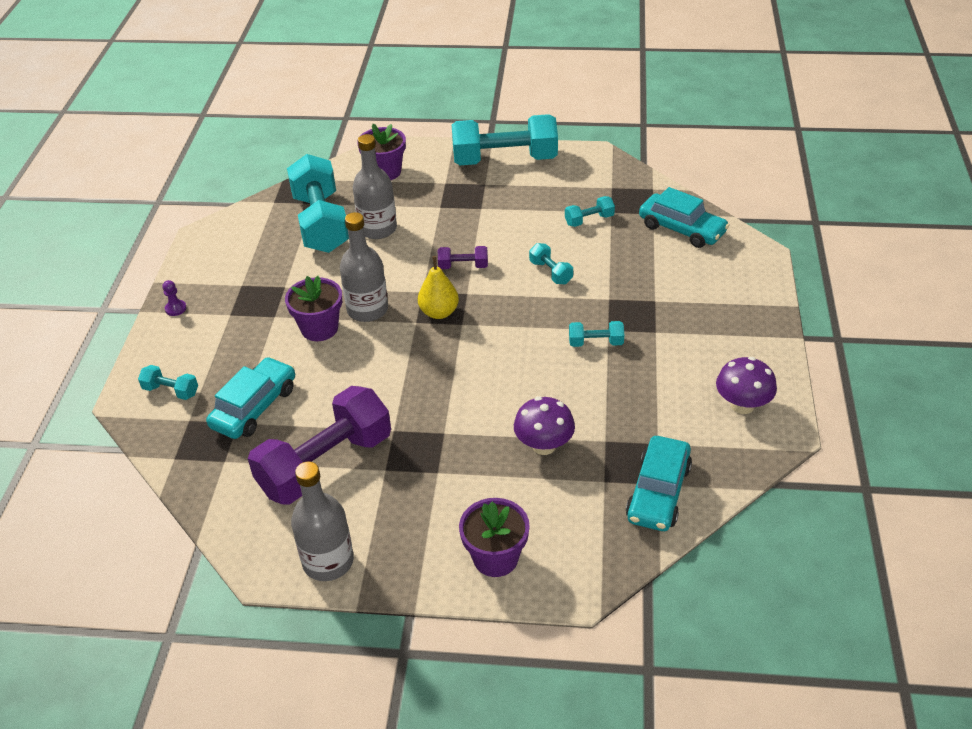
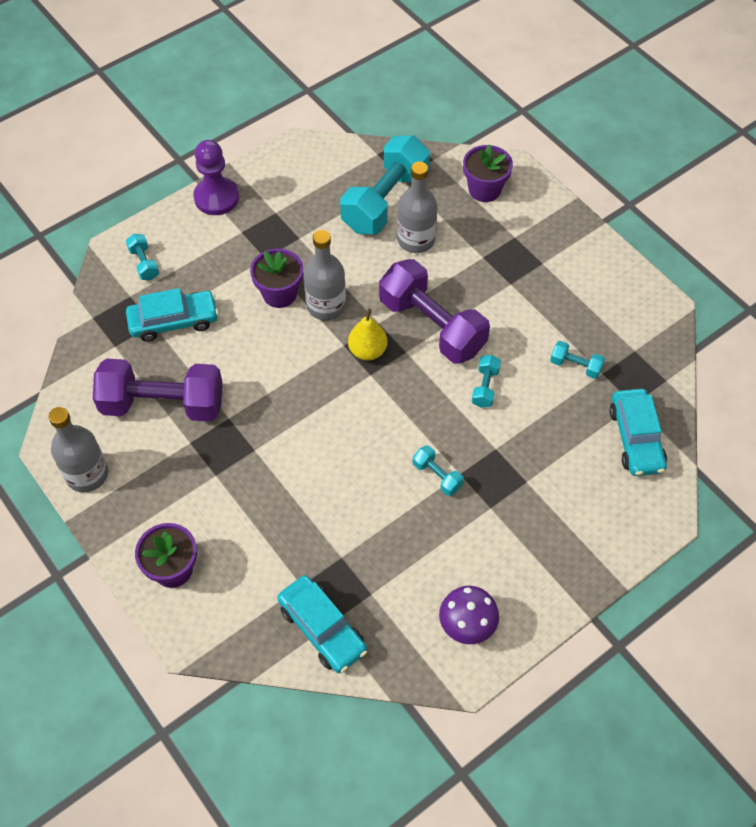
camera: 45 degrees right, 15 degrees up
purple pawn [162,280,187,316] -> purple pawn [193,140,239,215], size x2.37
purple dumbbell [438,246,488,269] -> purple dumbbell [379,259,490,364], size x2.31
turquoise dumbbell [452,114,558,165] -> none
purple mushroom [514,397,575,455] -> none
turquoise car [626,436,692,531] -> turquoise car turned 105 degrees counterclockwise [277,575,367,673]

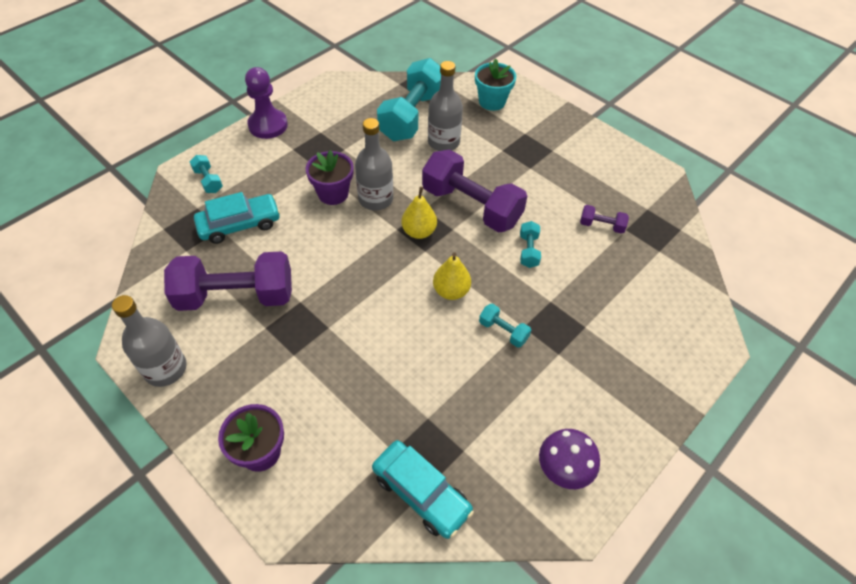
camera: 10 degrees left, 5 degrees down
purple flower pot [463,144,513,202] -> turquoise flower pot [475,58,516,111]
turquoise dumbbell [550,341,605,379] -> purple dumbbell [580,205,629,234]
turquoise car [609,389,667,476] -> none
none -> yellow pear [433,252,471,300]

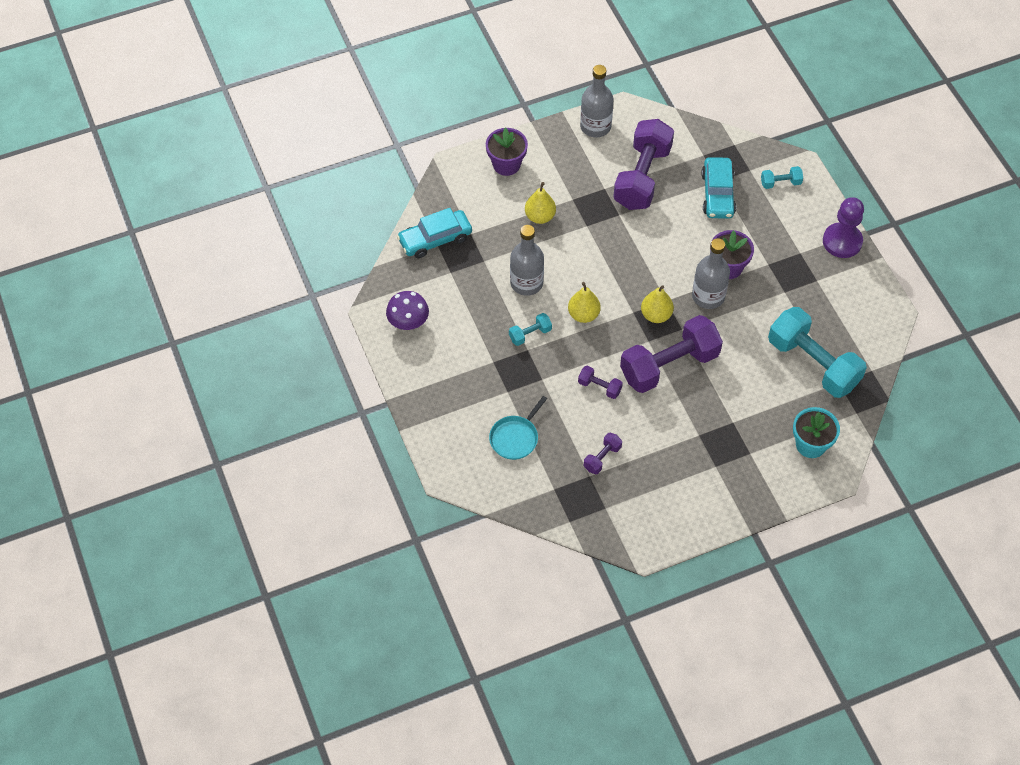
camera: 115 degrees right, 5 degrees up
grey bottle [428,61,463,151] -> grey bottle moved to [510,225,544,296]
turquoise dumbbell [520,221,541,268] -> purple dumbbell [578,366,623,399]
none -> turquoise pan [489,396,547,460]
none -> yellow pear [525,182,556,224]

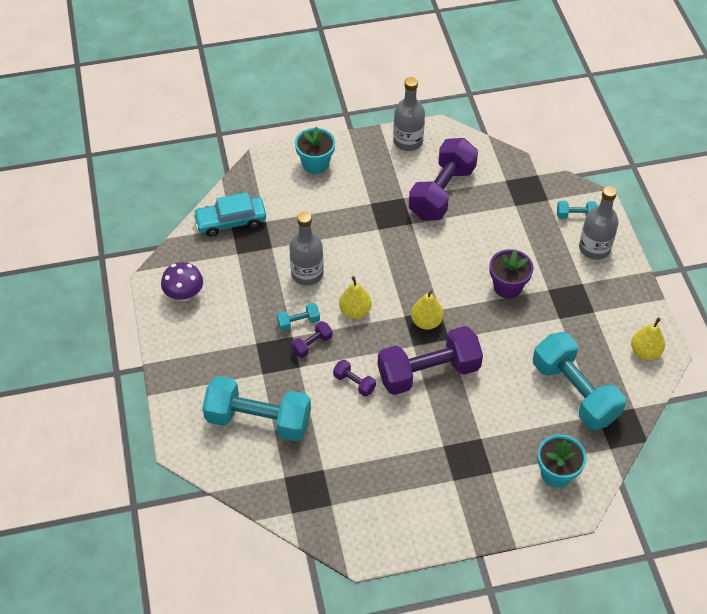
camera: 10 degrees right, 5 degrees down
purple flower pot [486,127,528,176] -> turquoise flower pot [295,127,335,174]
turquoise pan [489,396,547,460] -> turquoise dumbbell [202,376,311,441]
yellow pear [525,182,556,224] -> yellow pear moved to [631,318,665,360]
purple dumbbell [584,432,622,474] -> purple dumbbell moved to [291,321,333,358]
grey bottle [692,238,730,309] -> grey bottle moved to [579,186,619,260]
turquoise car [701,157,736,219] -> none
purple pawn [823,197,864,258] -> none

